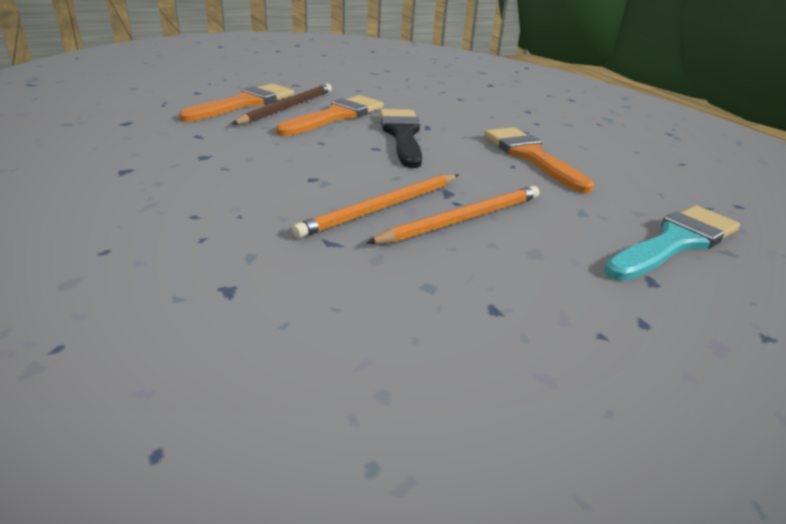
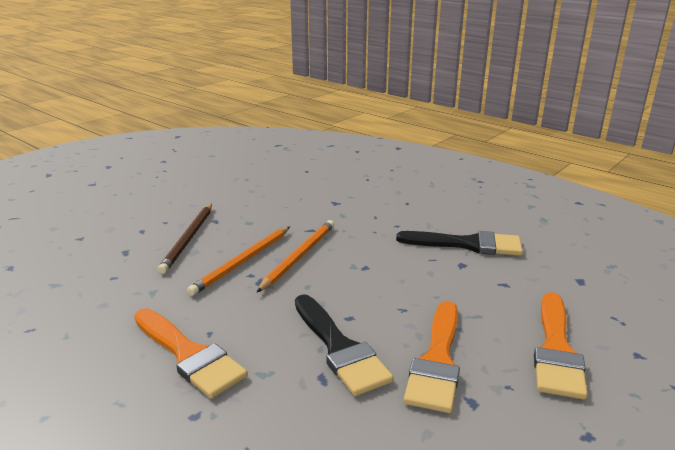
camera: 160 degrees right, 5 degrees down
brown pencil [232,84,332,125] -> brown pencil moved to [158,204,212,274]
turquoise brush [604,205,740,281] -> none
none -> black brush [396,231,523,256]

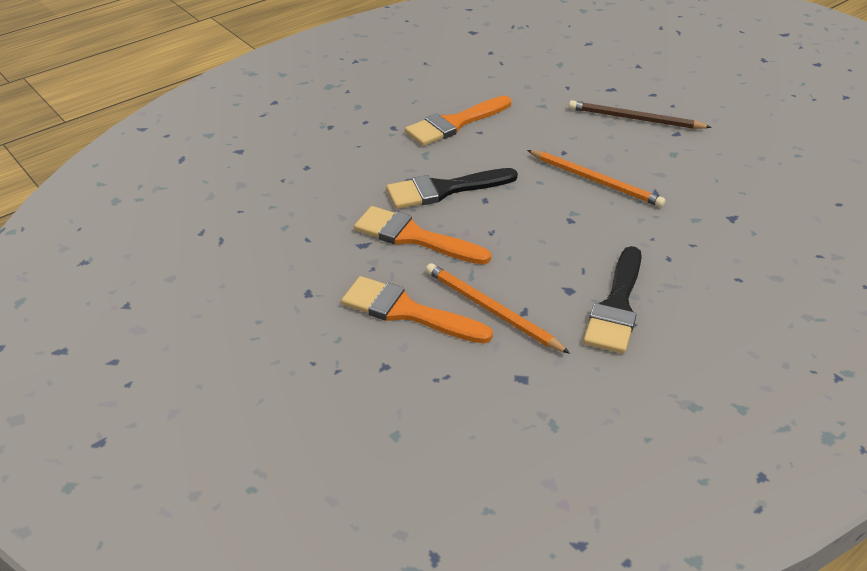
camera: 100 degrees right, 15 degrees up
orange pencil [187,227,290,296] -> orange pencil moved to [426,263,570,354]

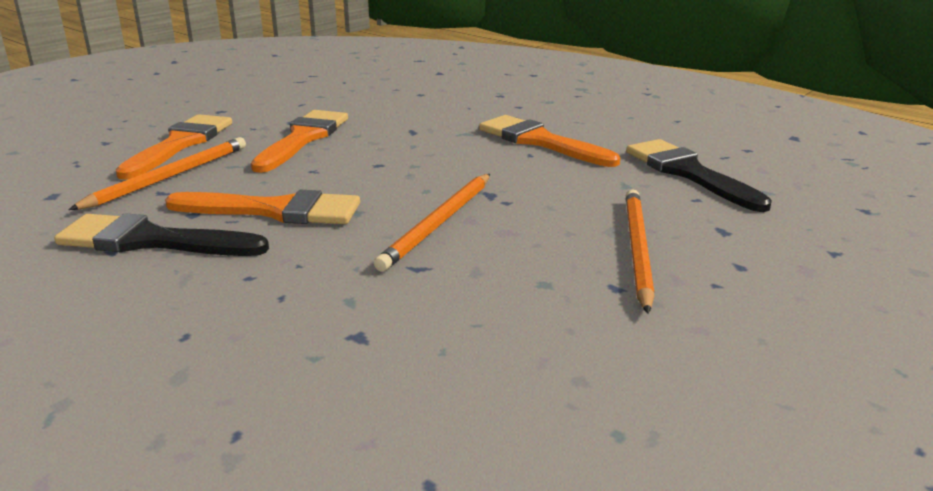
camera: 80 degrees right, 15 degrees down
black brush [386,168,518,209] -> black brush moved to [626,139,772,212]
brown pencil [569,100,712,129] -> orange pencil [626,190,655,314]
none -> orange brush [165,190,360,224]

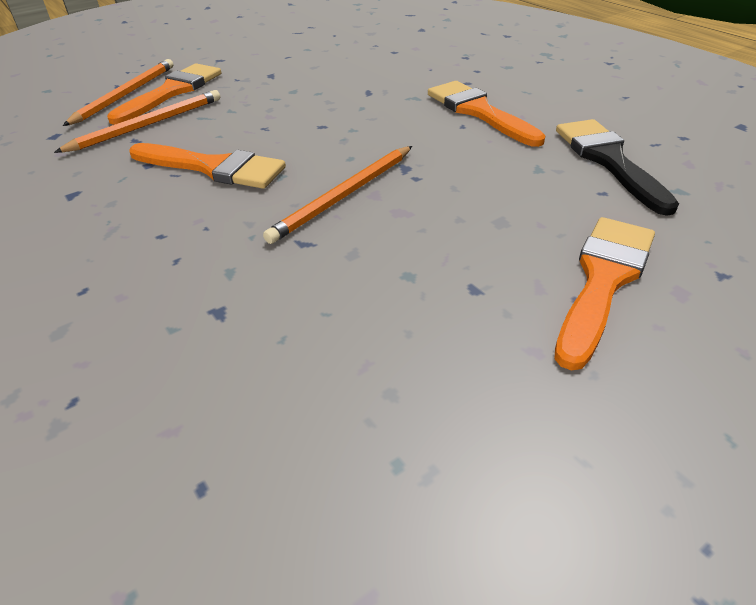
camera: 15 degrees right, 15 degrees up
black brush [54,213,269,256] -> none
orange brush [251,110,348,173] -> orange brush moved to [554,217,655,371]
orange pencil [626,190,655,314] -> orange pencil moved to [63,59,174,126]

